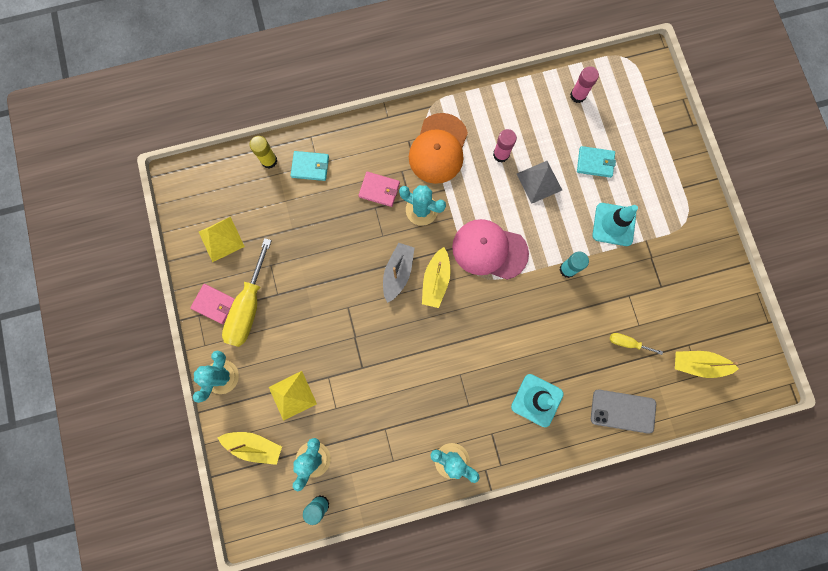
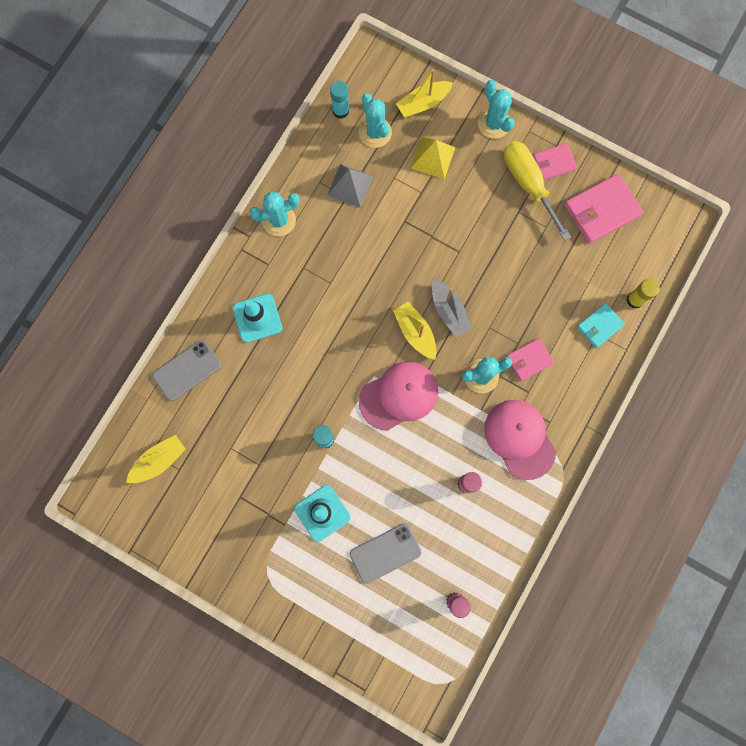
camera: 135 degrees right, 0 degrees up
yellow pyramid [199,217,245,262] -> pink wallet [564,174,644,244]
orange cap [409,113,468,184] -> pink cap [484,400,556,480]
grey pyramid [517,161,562,204] -> grey pyramid moved to [327,164,374,208]
turquoise wallet [577,146,616,178] -> grey phone [350,523,421,584]
yellow screwdriver [610,333,663,355] -> none

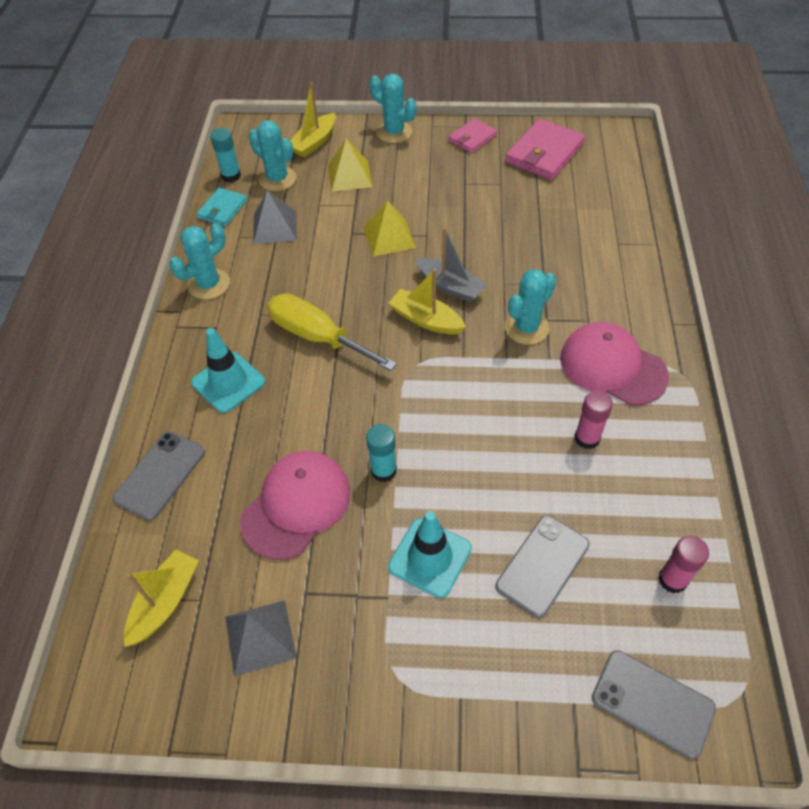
camera: 25 degrees left, 25 degrees down
pink cap [359,361,438,431] -> pink cap moved to [240,451,350,560]
yellow screwdriver [504,141,571,241] -> yellow screwdriver moved to [268,293,397,371]
pink wallet [506,338,554,381] -> none
turquoise wallet [577,303,625,348] -> turquoise wallet moved to [197,188,247,226]
yellow glue stick [627,279,660,309] -> none
none -> grey pyramid [225,600,297,676]
none -> yellow pyramid [363,200,416,257]
none -> grey phone [592,650,716,759]

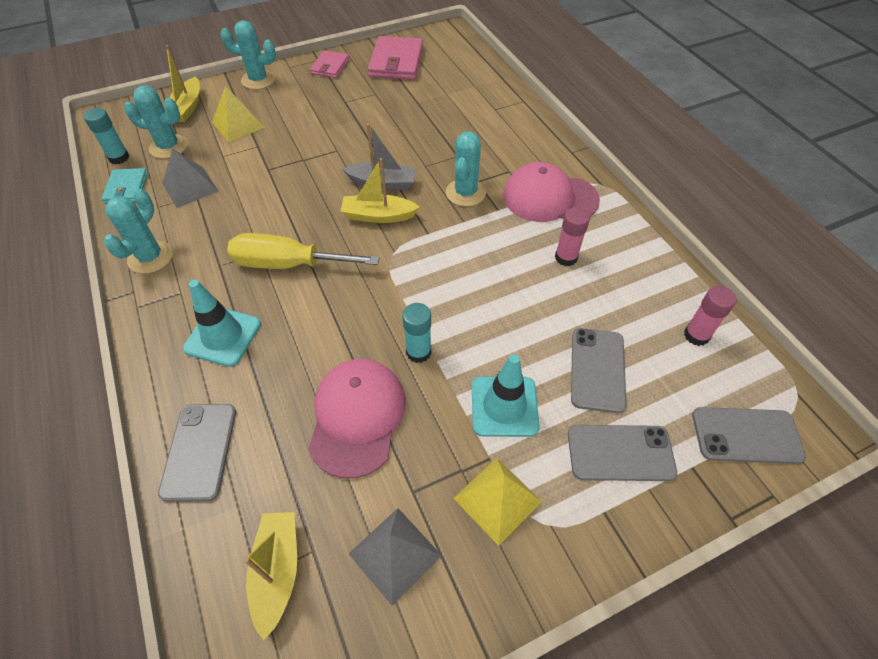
camera: 30 degrees left, 0 degrees up
yellow pyramid [363,200,416,257] -> yellow pyramid moved to [454,458,542,546]
none -> grey phone [568,425,677,481]

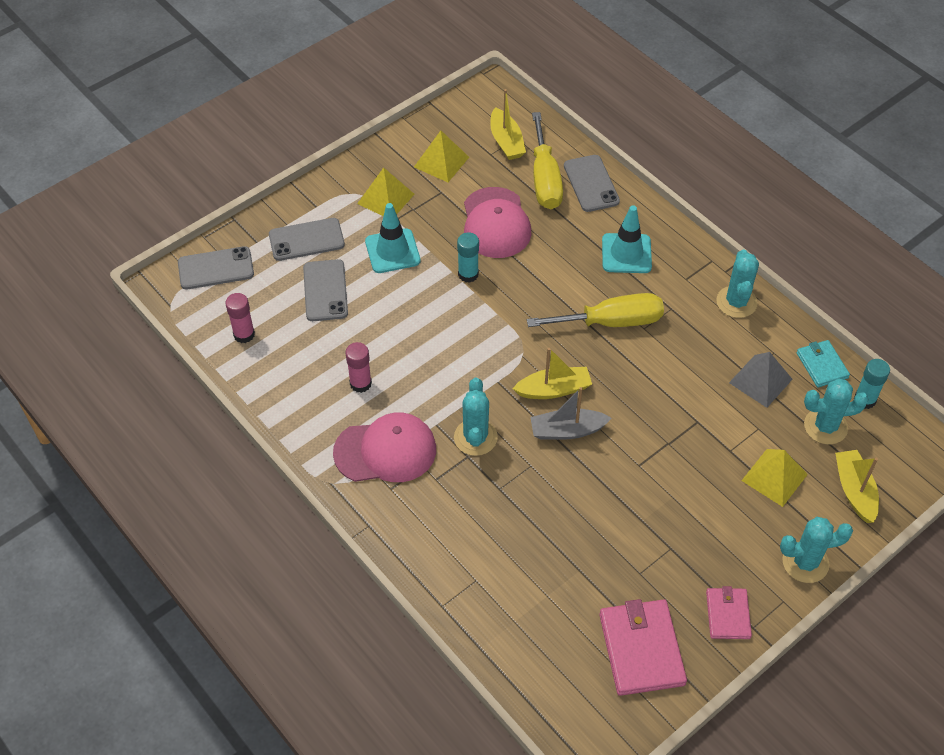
camera: 165 degrees right, 0 degrees up
grey pyramid [349,508,442,606] -> yellow pyramid [414,131,469,182]
none -> yellow screwdriver [532,112,563,209]

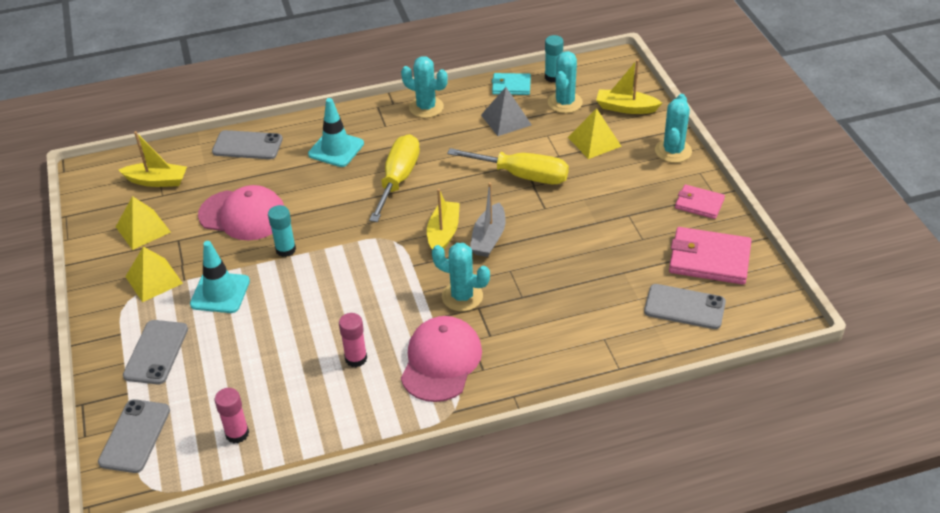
camera: 65 degrees left, 10 degrees down
grey phone [303,259,348,321] -> grey phone moved to [644,284,726,329]
yellow screwdriver [532,112,563,209] -> yellow screwdriver moved to [447,148,569,184]

